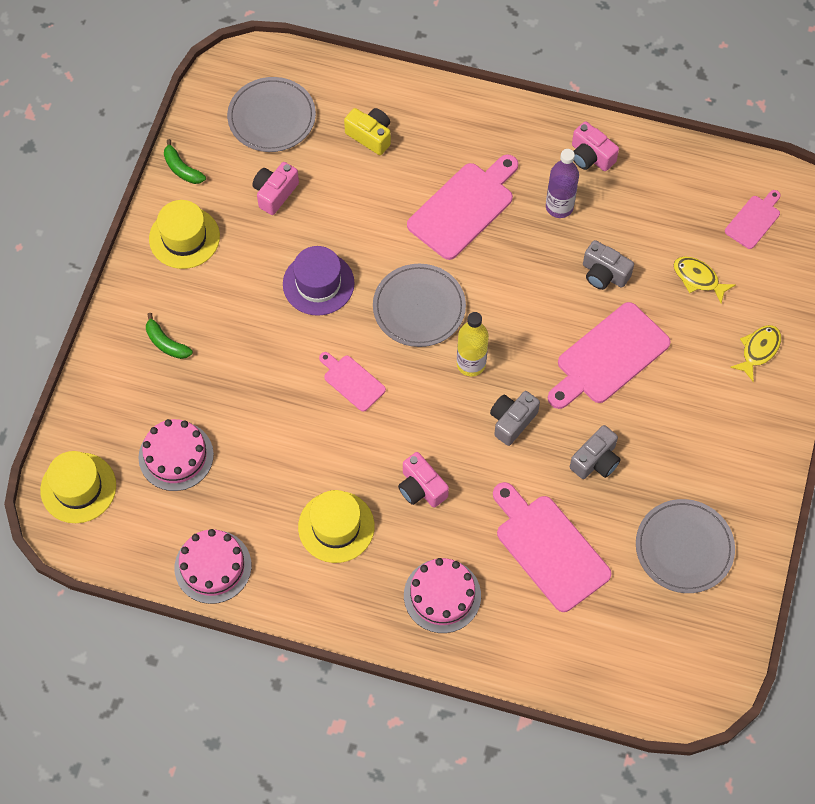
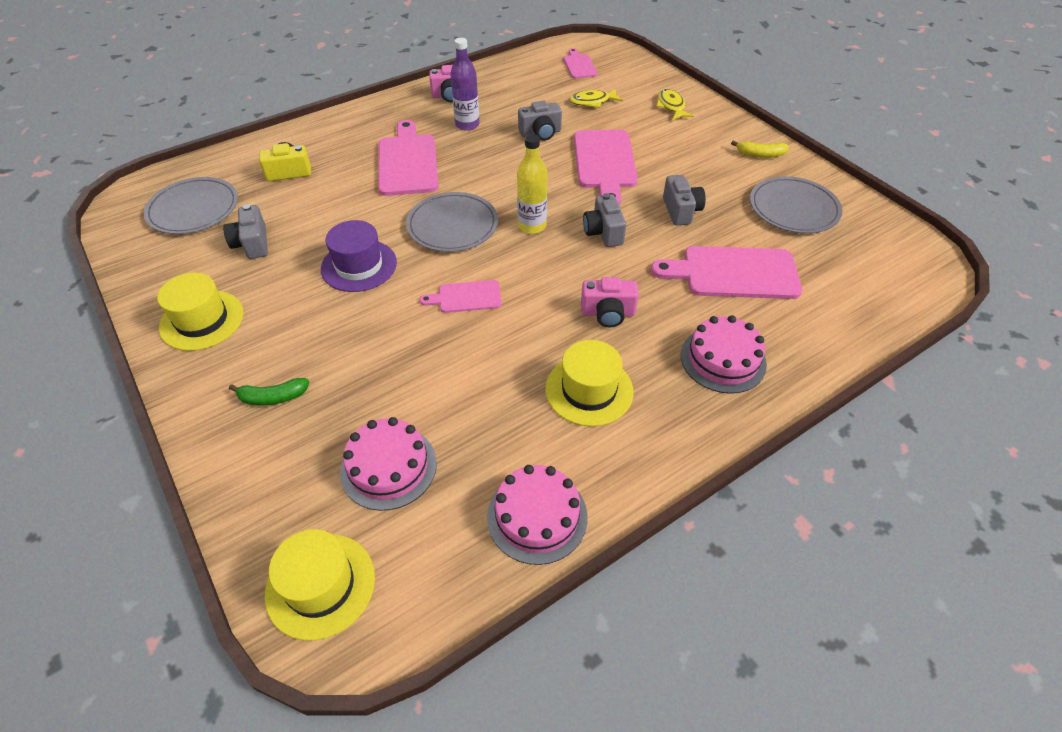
camera: 50 degrees left, 15 degrees down
green banana [164,139,206,184] -> none
pink camera [253,162,299,215] -> grey camera [223,204,268,259]
none -> yellow banana [731,141,789,158]

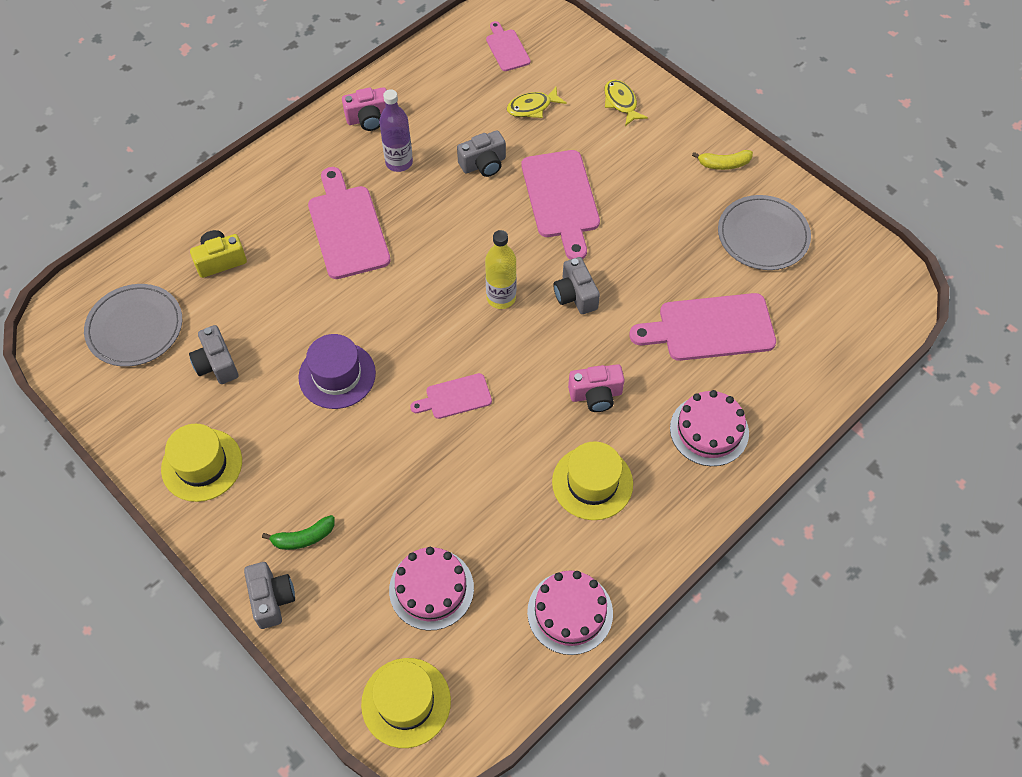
camera: 10 degrees left, 10 degrees up
grey plate [406,192,498,252] -> none
grey camera [663,175,706,226] -> grey camera moved to [244,562,295,629]

